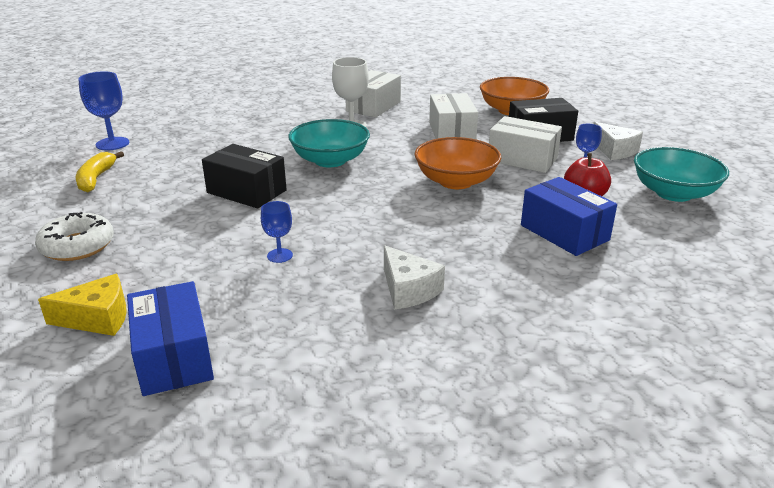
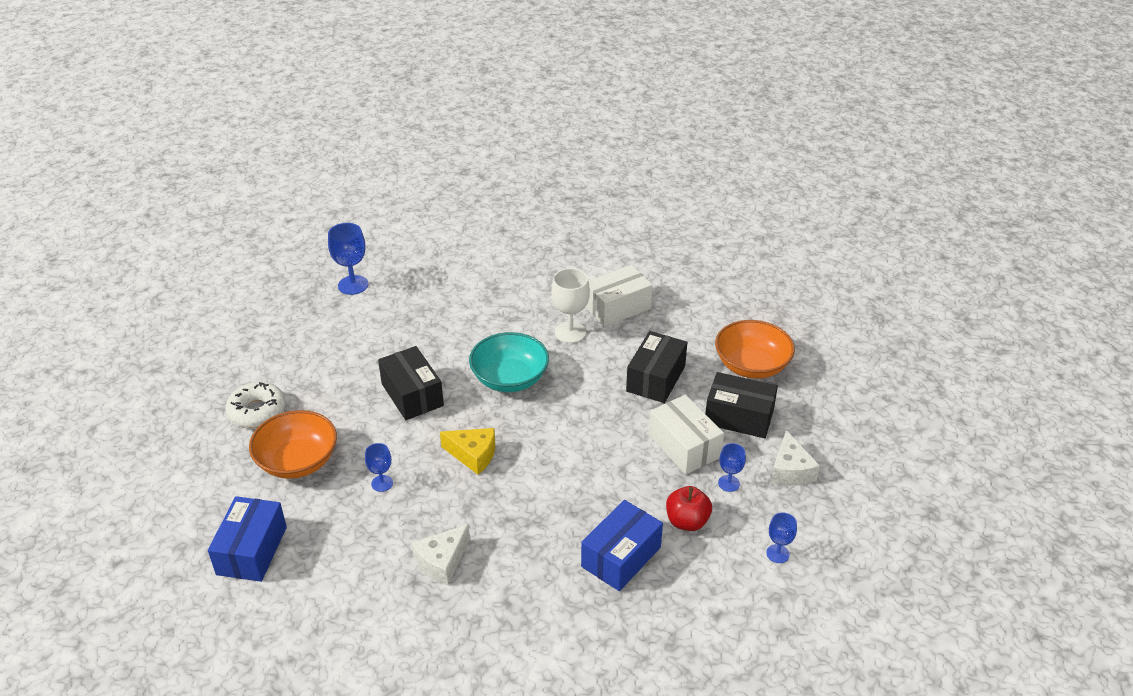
camera: 30 degrees right, 10 degrees up
yellow cheese [38,274,127,336] -> yellow cheese moved to [440,428,495,475]
yellow banana [76,151,124,192] -> none
white cheese [384,245,445,309] -> white cheese turned 45 degrees clockwise [412,524,470,585]
orange bowl [414,137,501,189] -> orange bowl moved to [249,410,337,479]
white box [429,93,478,139] -> black box [626,331,688,403]
blue box [521,177,617,256] -> blue box turned 45 degrees clockwise [581,500,663,591]
turquoise bowl [634,147,729,202] -> blue goblet [766,512,797,563]

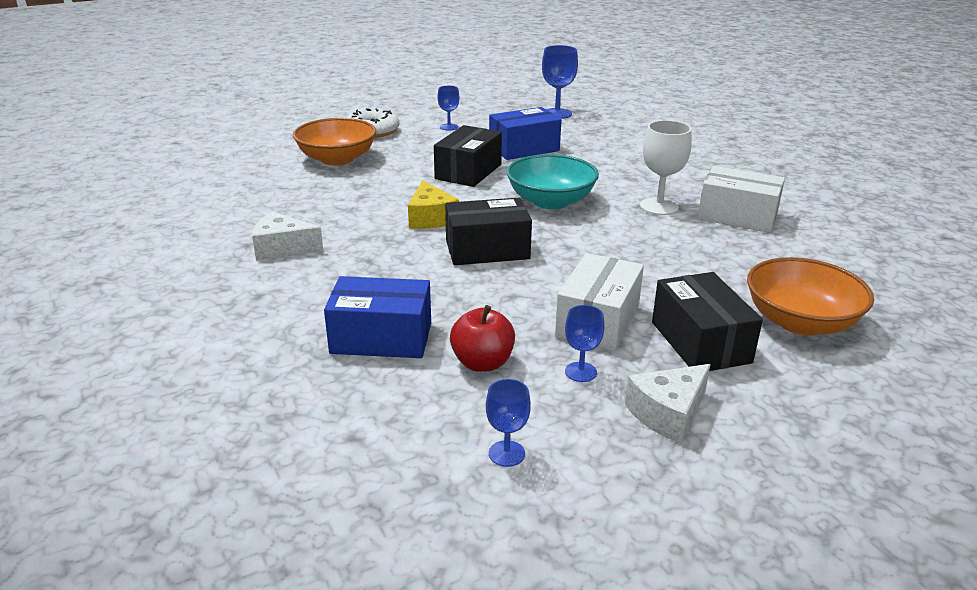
camera: 55 degrees right, 10 degrees down
blue box [208,496,287,582] -> blue box moved to [489,107,561,160]
blue goblet [365,443,393,492] -> blue goblet moved to [438,86,459,131]
black box [626,331,688,403] -> black box moved to [445,198,532,265]

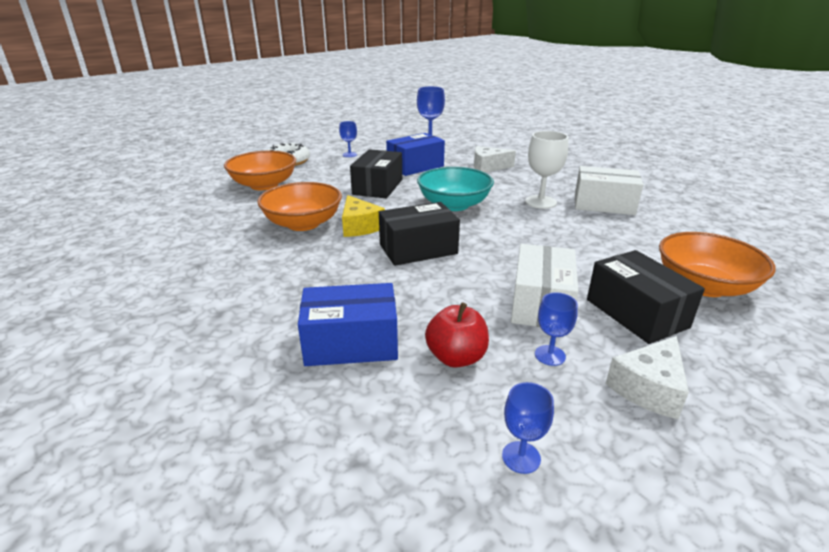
camera: 10 degrees left, 0 degrees up
white cheese [252,212,323,260] -> white cheese moved to [474,146,516,173]
none -> orange bowl [257,182,342,231]

